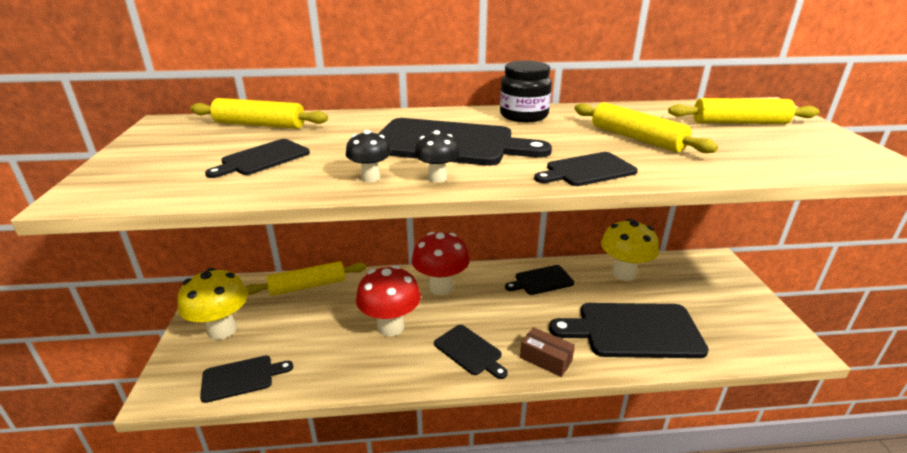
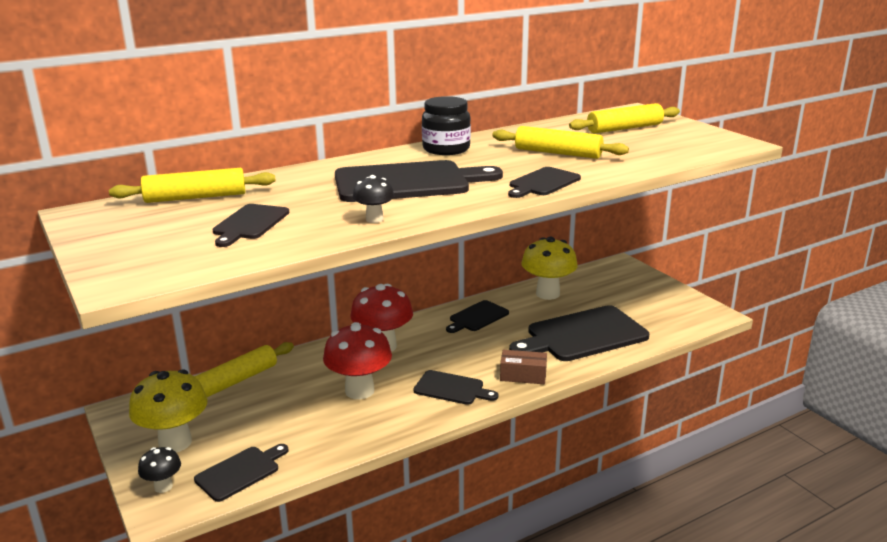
camera: 25 degrees left, 5 degrees down
black mushroom [414,130,460,183] -> black mushroom moved to [138,447,181,493]

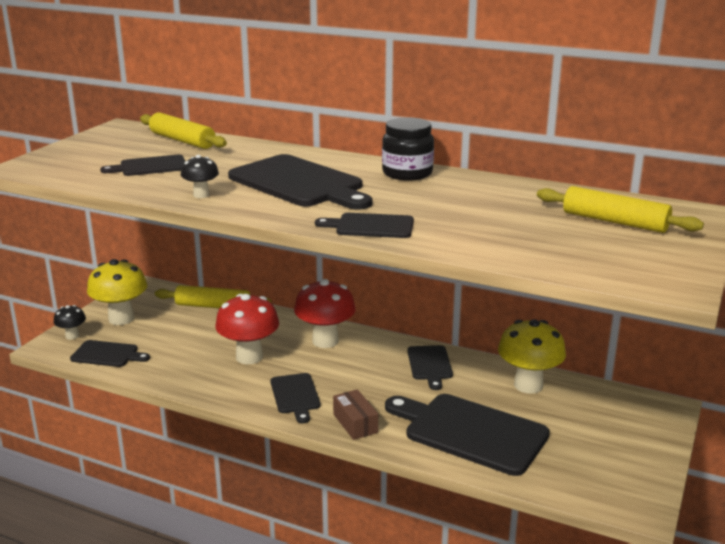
camera: 55 degrees right, 0 degrees up
black cutting board [446,300,509,333] -> black cutting board turned 105 degrees counterclockwise [407,345,453,390]
yellow rolling pin [492,126,629,159] -> none

